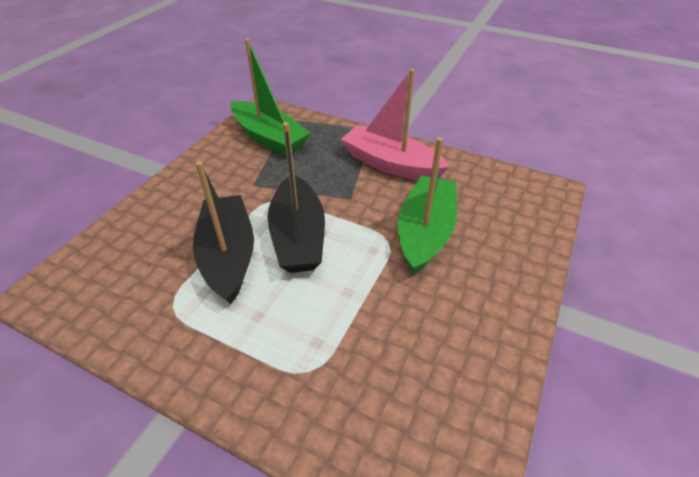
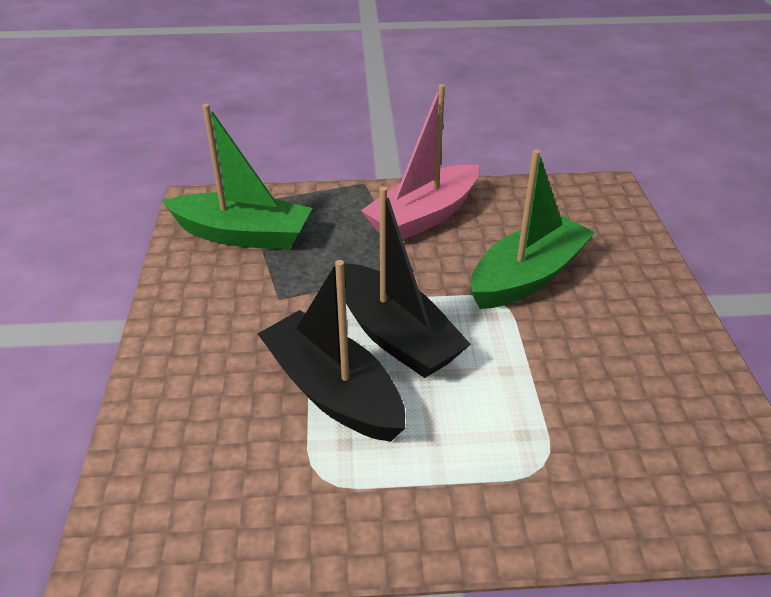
camera: 30 degrees left, 5 degrees down
pink boat [341,69,450,180] -> pink boat turned 45 degrees counterclockwise [361,84,479,240]
green boat [398,137,457,275] -> green boat turned 60 degrees clockwise [471,150,595,309]

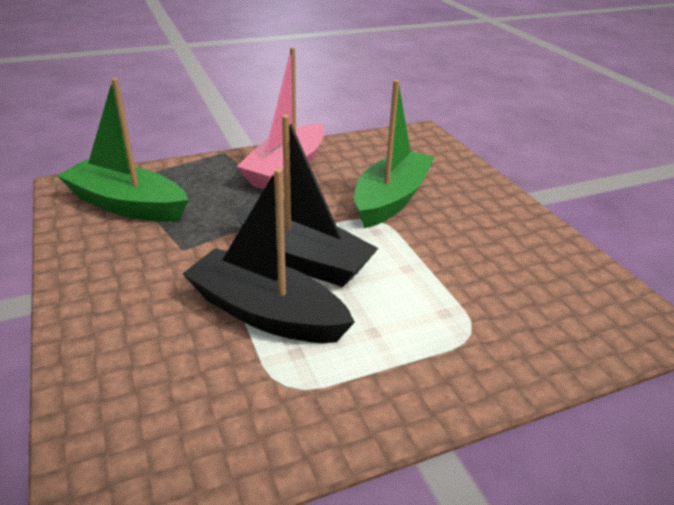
camera: 20 degrees left, 5 degrees down
green boat [162,104,312,250] -> green boat turned 150 degrees counterclockwise [57,78,188,222]

